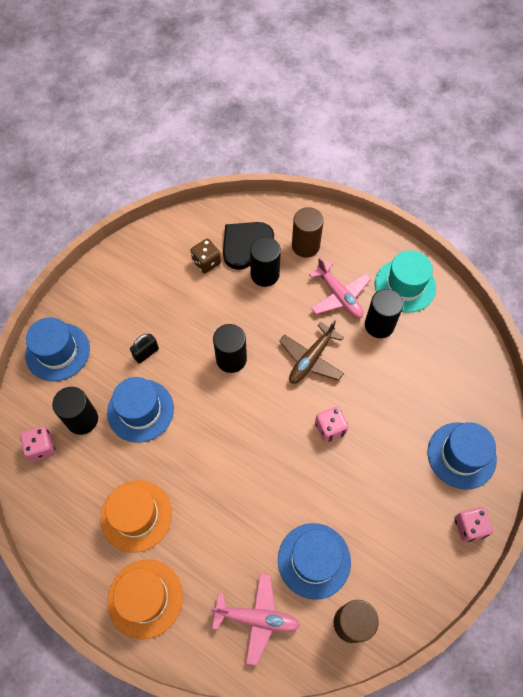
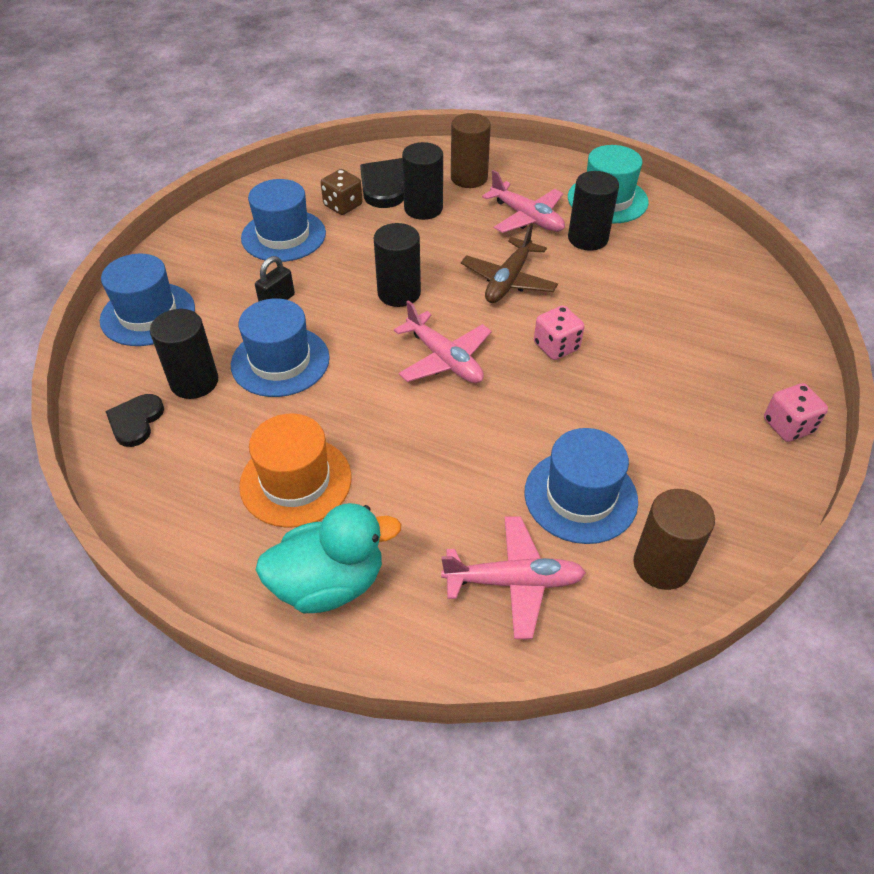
camera: 10 degrees left, 15 degrees down
pink dice [20,426,55,462] -> black heart [105,394,164,447]
orange hat [108,559,183,639] -> turquoise duck [256,503,401,613]
blue hat [428,422,497,489] -> blue hat moved to [241,179,326,262]
none -> pink plane [394,300,492,383]

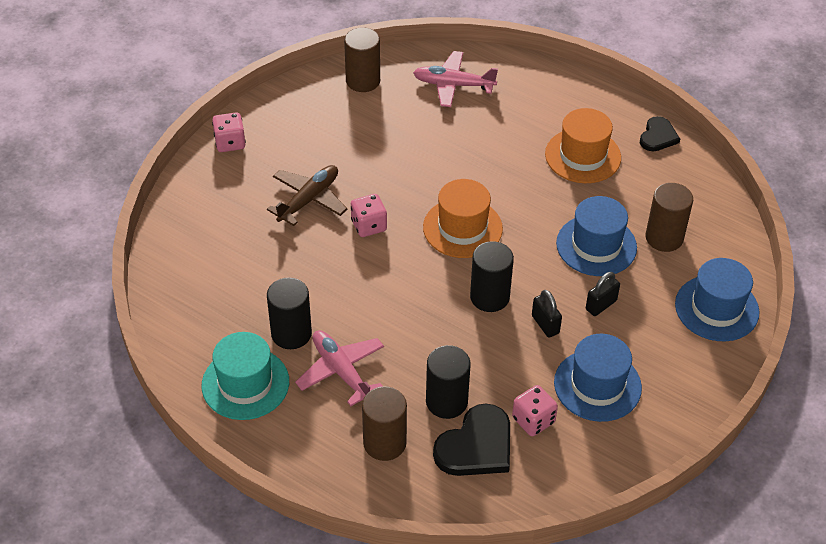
camera: 170 degrees left, 0 degrees up
black heart [105,394,164,447] -> black heart moved to [640,116,680,151]
black cylinder [150,309,218,399] -> brown cylinder [645,183,693,252]
turquoise duck [256,503,401,613] -> none
brown dice [321,169,363,215] -> pink dice [512,385,558,436]
pink plane [394,300,492,383] -> orange hat [423,179,503,258]
brown plane [461,223,558,303] -> brown plane moved to [267,165,347,226]
blue hat [524,428,638,544] -> none
none -> black padlock [532,290,562,337]

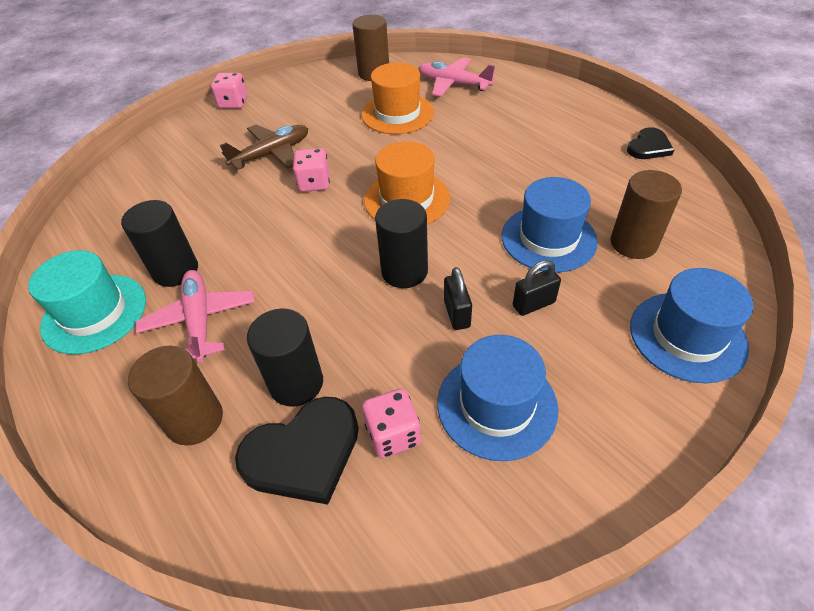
camera: 20 degrees right, 0 degrees up
orange hat [545,108,621,183] -> orange hat moved to [361,62,434,134]

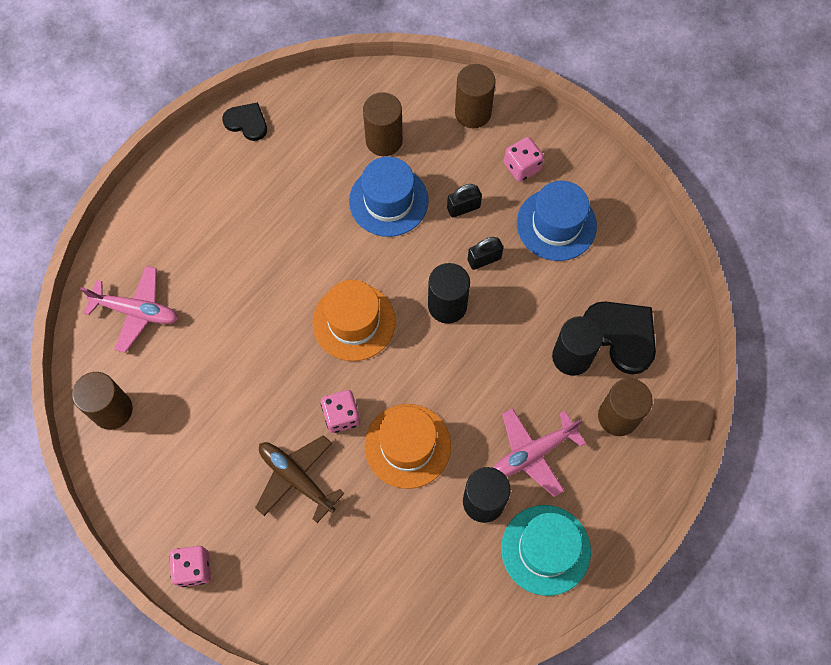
camera: 105 degrees left, 20 degrees up
orange hat [361,62,434,134] -> orange hat moved to [365,404,451,489]
pink dice [362,389,421,458] -> pink dice moved to [504,137,544,182]
pink plane [418,57,496,97] -> pink plane turned 90 degrees counterclockwise [80,266,179,353]
black padlock [513,260,561,316] -> black padlock turned 75 degrees counterclockwise [447,184,482,218]
blue hat [630,268,753,383] -> brown cylinder [455,64,496,128]

